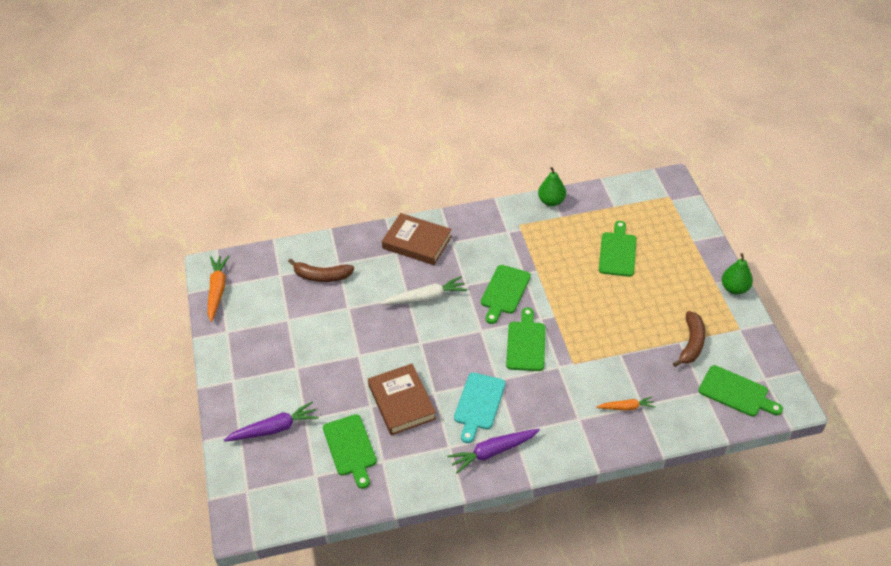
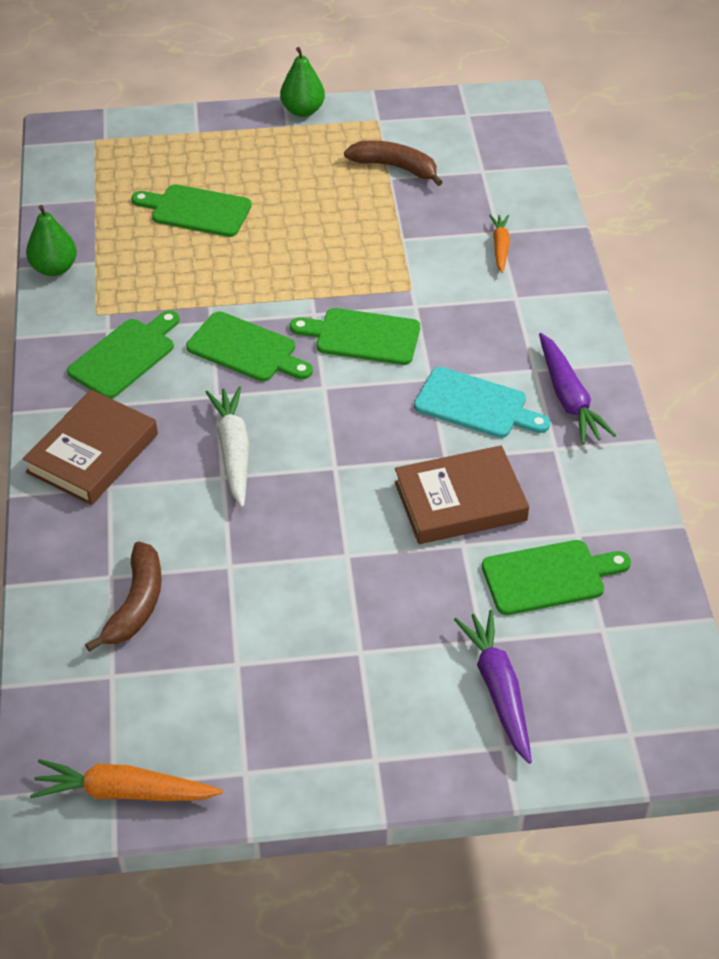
camera: 85 degrees left, 0 degrees up
green cutting board [698,365,783,417] -> green cutting board moved to [67,310,180,399]

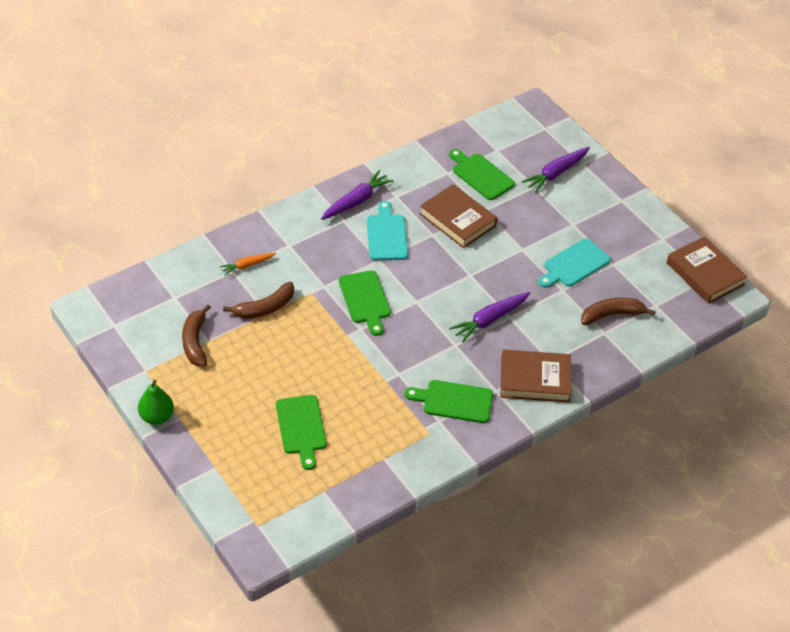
camera: 120 degrees left, 0 degrees up
green pear [26,205,77,276] -> none
orange carrot [30,759,223,801] -> brown book [667,236,747,304]
green cutting board [186,311,313,382] -> none
white carrot [206,386,249,508] -> purple carrot [449,292,530,342]
none -> brown banana [223,282,294,319]
none -> turquoise cutting board [538,239,611,288]

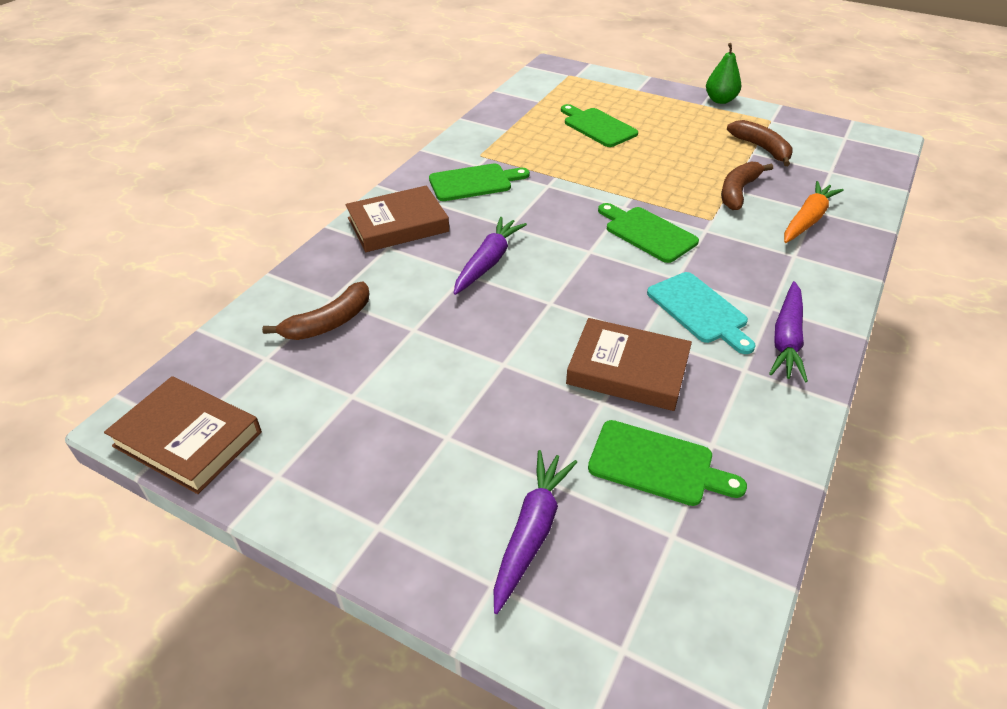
camera: 155 degrees right, 5 degrees down
orange carrot [220,253,276,275] -> orange carrot [784,181,844,243], size x1.62
turquoise cutting board [538,239,611,288] -> none

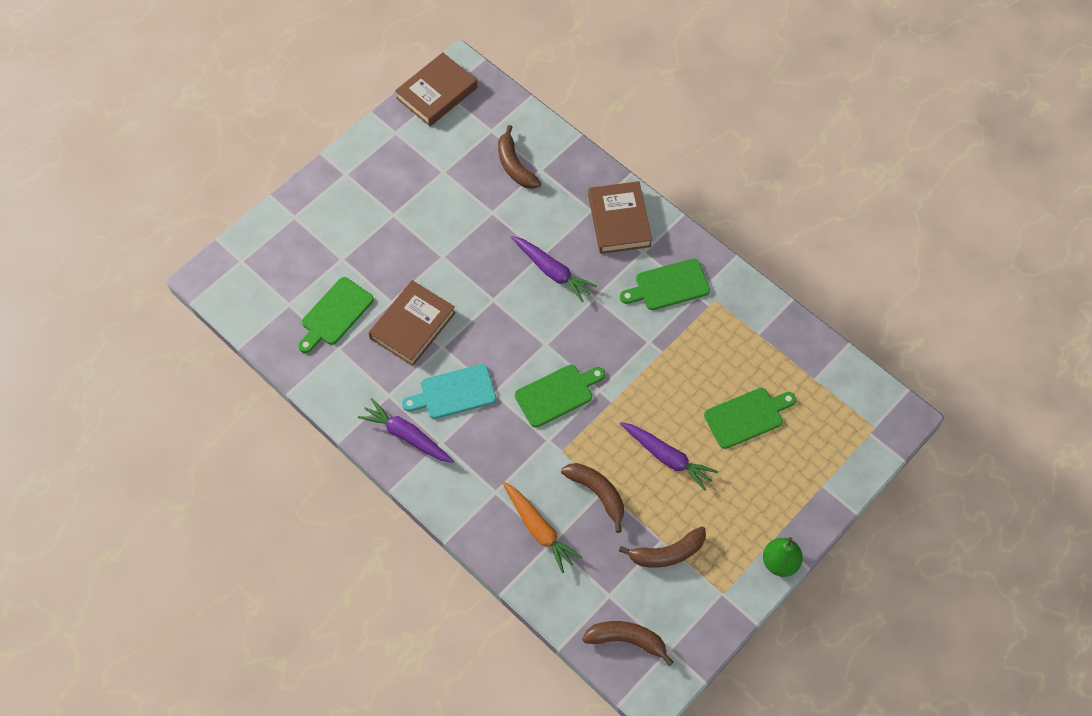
camera: 105 degrees right, 20 degrees up
green cutting board [429,163,530,201] -> green cutting board turned 75 degrees clockwise [620,258,710,310]
purple carrot [494,450,577,614] -> purple carrot moved to [620,422,718,491]
none -> brown banana [582,621,673,666]

